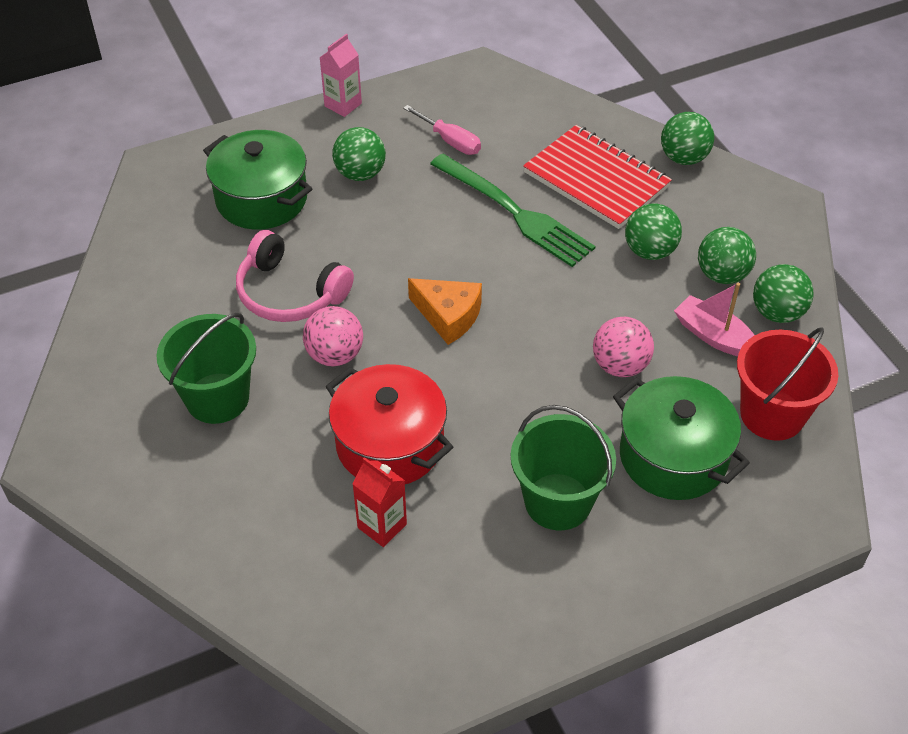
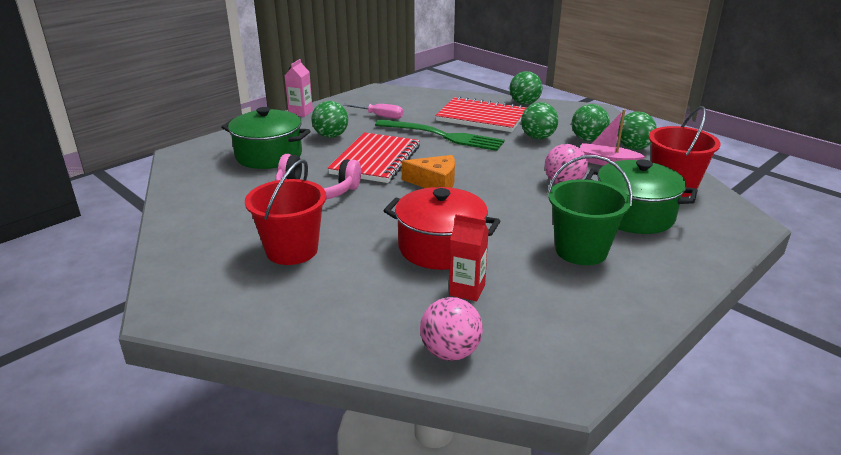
camera: 20 degrees left, 20 degrees down
green bucket [156,313,256,424] -> red bucket [245,159,326,265]
pink ball [303,306,363,367] -> pink ball moved to [420,297,483,361]
none -> red notebook [327,132,420,183]

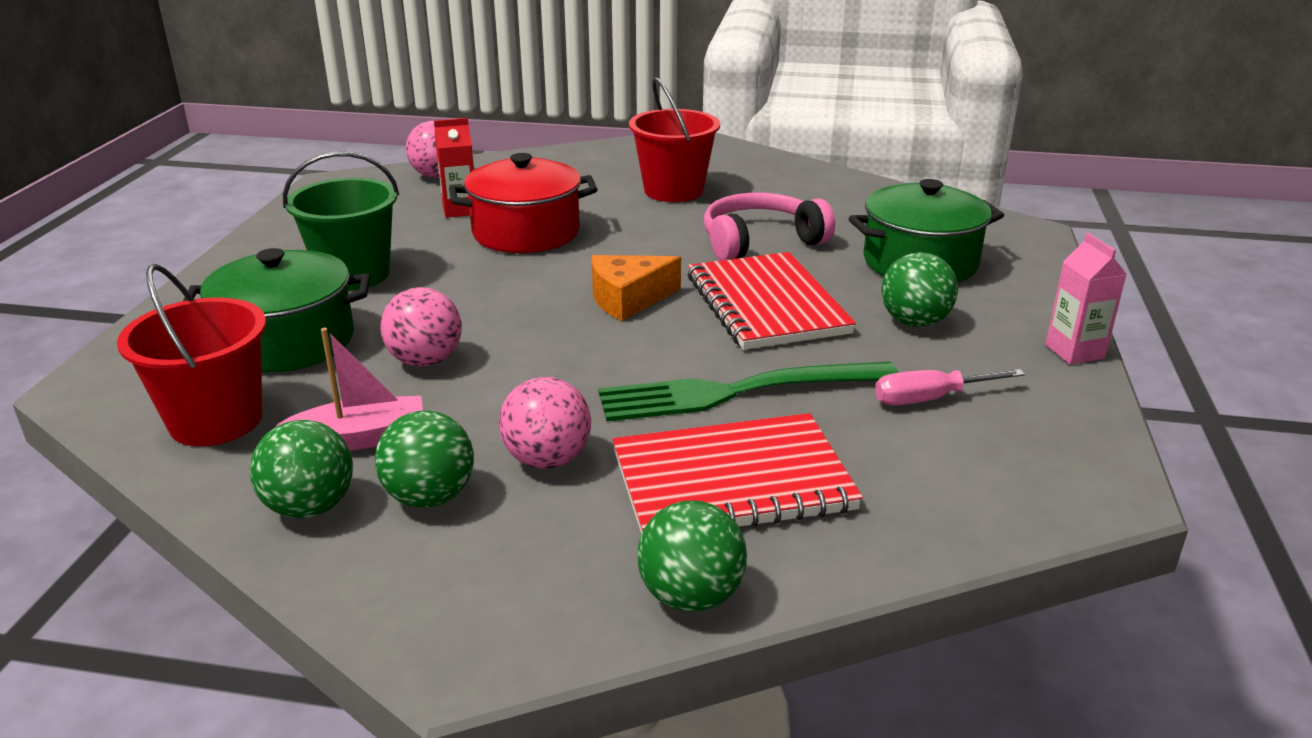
camera: 145 degrees right, 0 degrees up
green ball [521,102,558,139] -> pink ball [499,377,591,469]

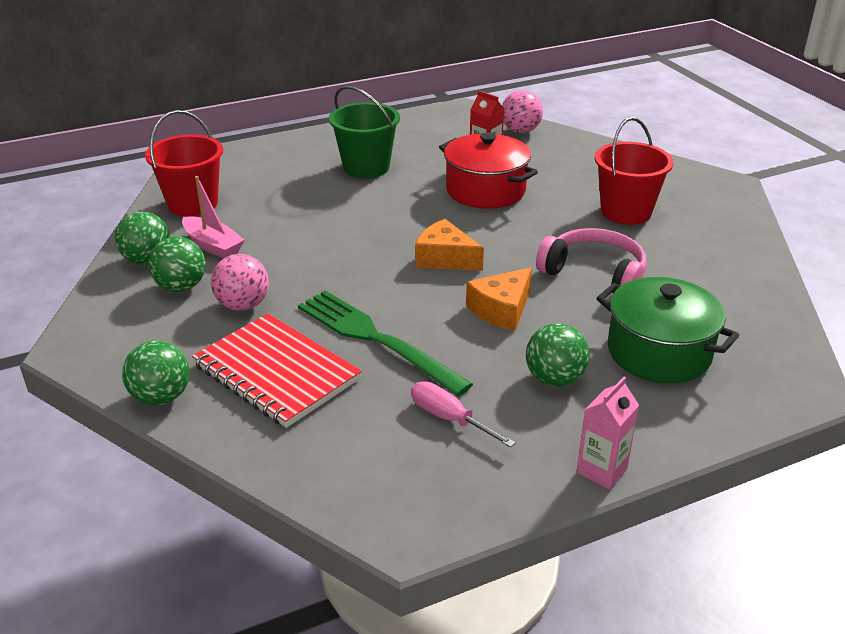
camera: 55 degrees right, 5 degrees up
green pot [183,248,370,373] -> none
pink ball [380,287,461,367] -> none
red notebook [688,252,856,350] -> orange cheese [466,267,532,331]

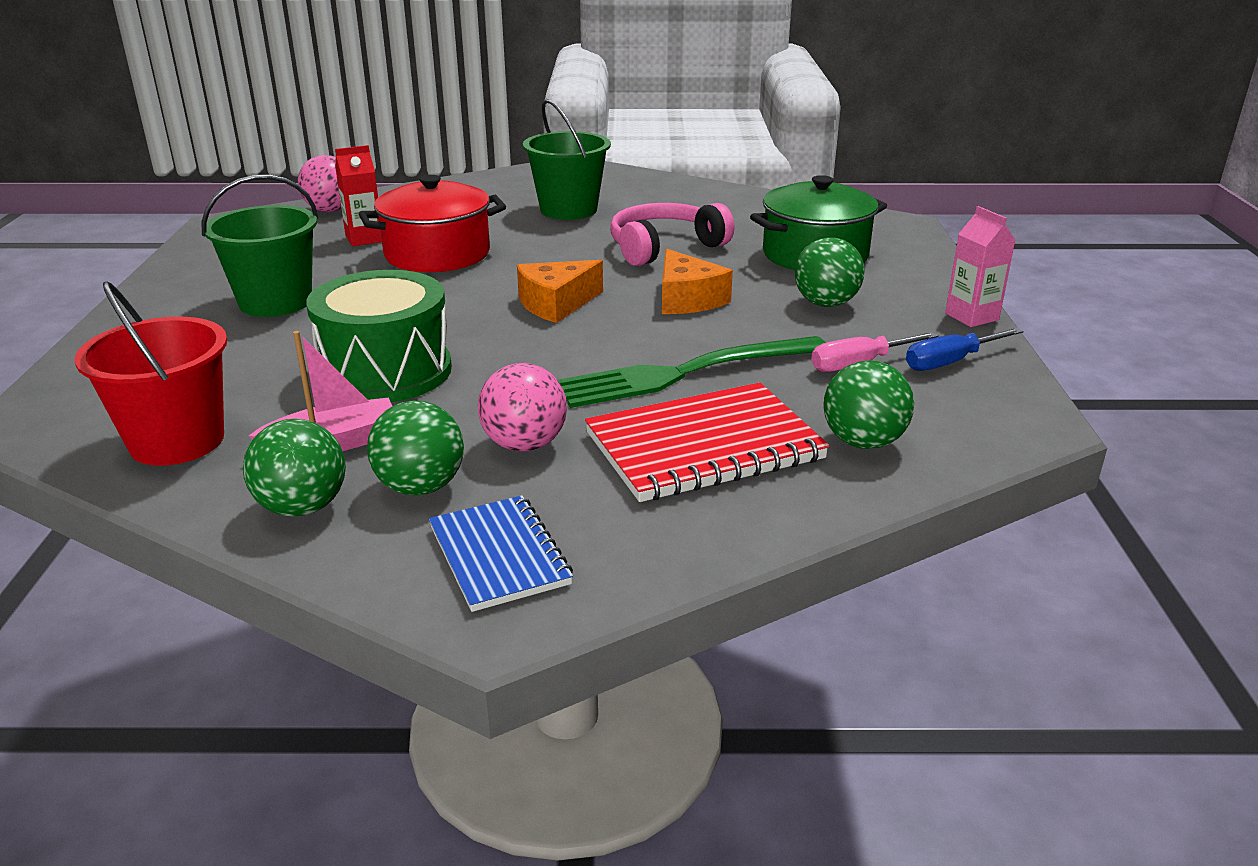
camera: 65 degrees left, 5 degrees down
green ball [122,341,190,405] -> green ball moved to [823,360,914,449]
red bucket [595,117,674,225] -> green bucket [523,99,611,220]
none -> green drum [306,270,452,402]
none -> blue notebook [429,495,573,612]
none -> blue screwdriver [906,328,1024,371]

